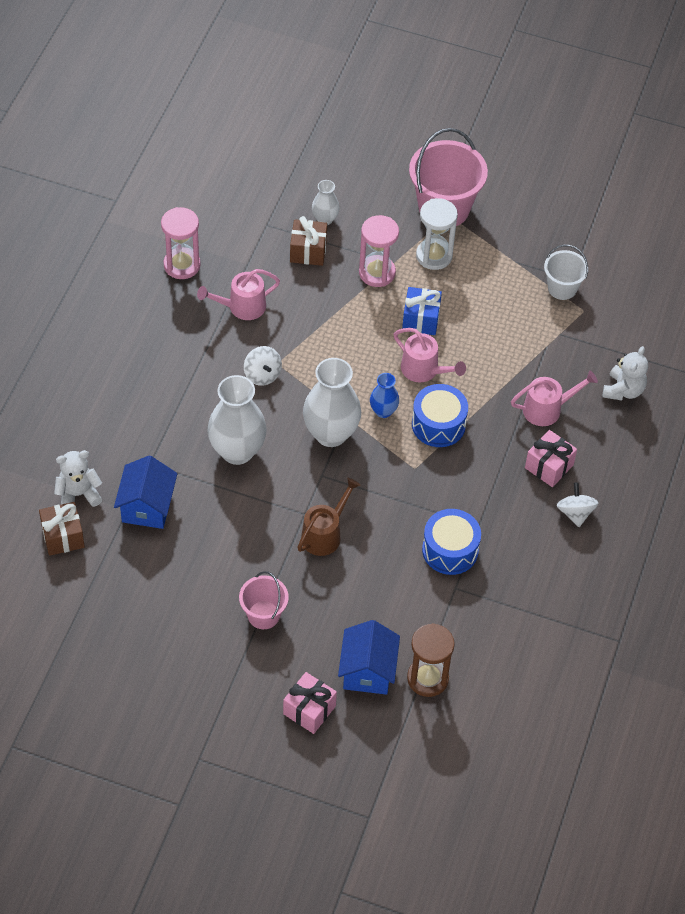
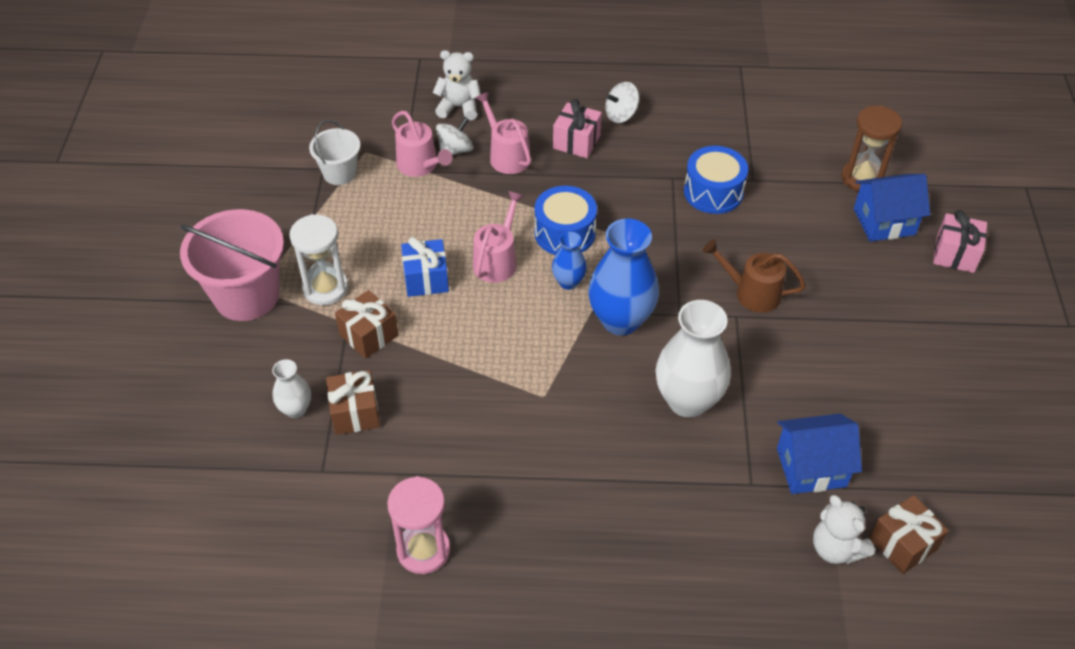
camera: 105 degrees left, 5 degrees down
pink watering can [197,269,280,320] -> pink watering can moved to [392,111,453,177]
pink bucket [239,571,289,629] -> none
white spinning top [244,346,282,386] -> white spinning top moved to [436,117,473,155]
white vase [303,358,361,447] -> blue vase [588,219,659,335]
pink hourglass [359,215,399,287] -> brown gift [335,290,399,359]

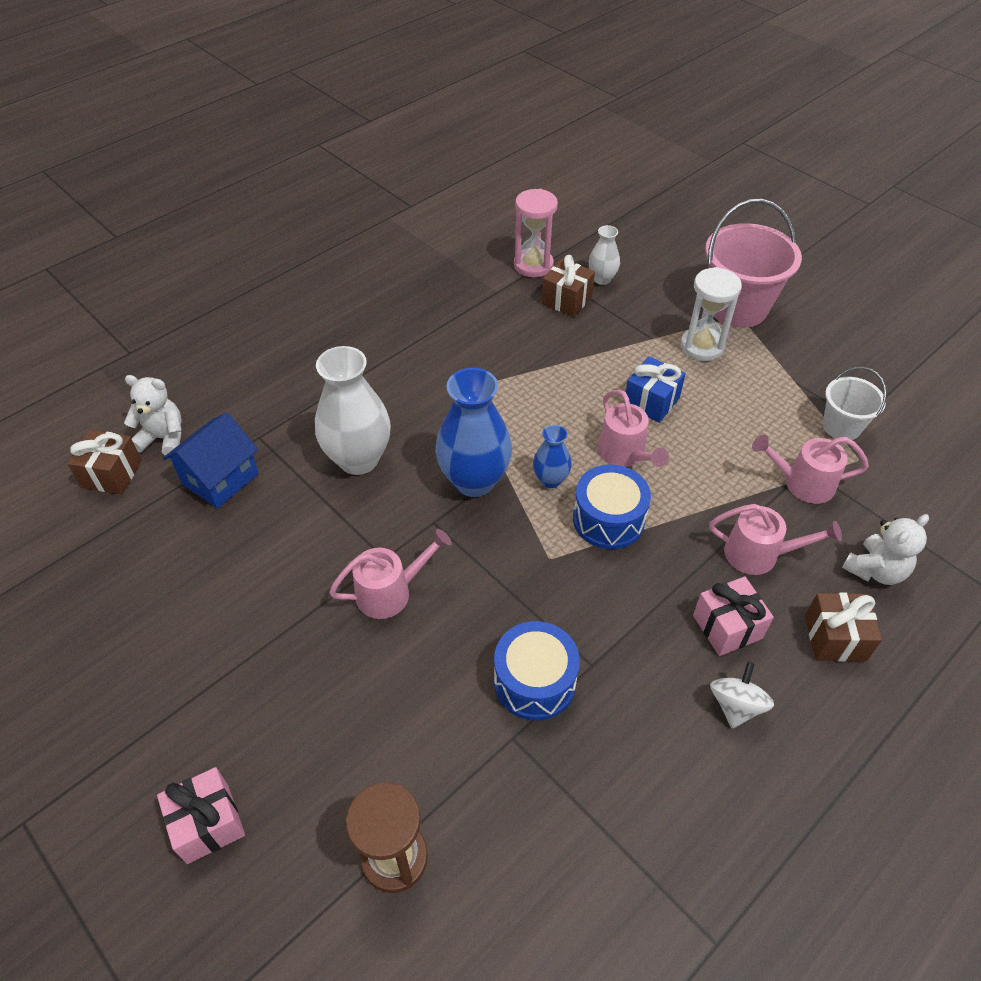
camera: 135 degrees right, 0 degrees up
brown gift [335,290,399,359] -> brown gift moved to [805,592,882,662]
pink hourglass [387,476,450,574] -> pink hourglass moved to [514,189,558,277]
white spinning top [436,117,473,155] -> none
brown watering can [703,239,806,313] -> pink watering can [329,529,452,619]
blue house [854,174,930,242] -> none

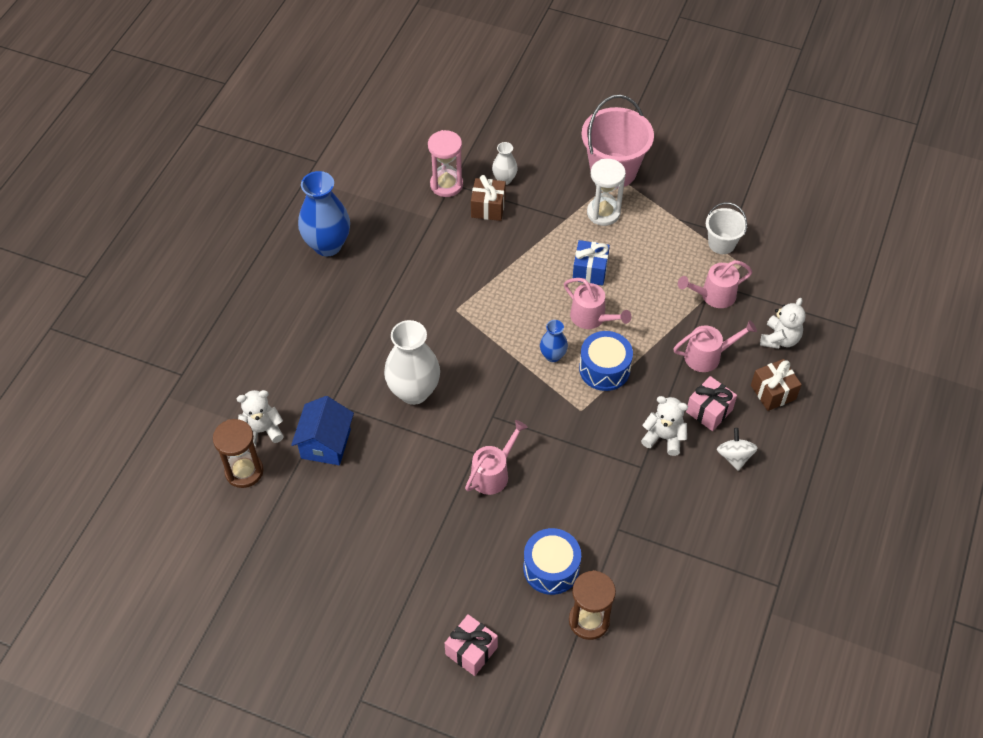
camera: 25 degrees left, 5 degrees up
brown gift [67,430,142,494] -> brown hourglass [213,419,264,488]
blue vase [435,368,512,497] -> blue vase moved to [298,171,350,256]
blue drum [494,621,580,720] -> blue drum moved to [523,528,581,595]
none -> white teddy bear [641,396,688,456]

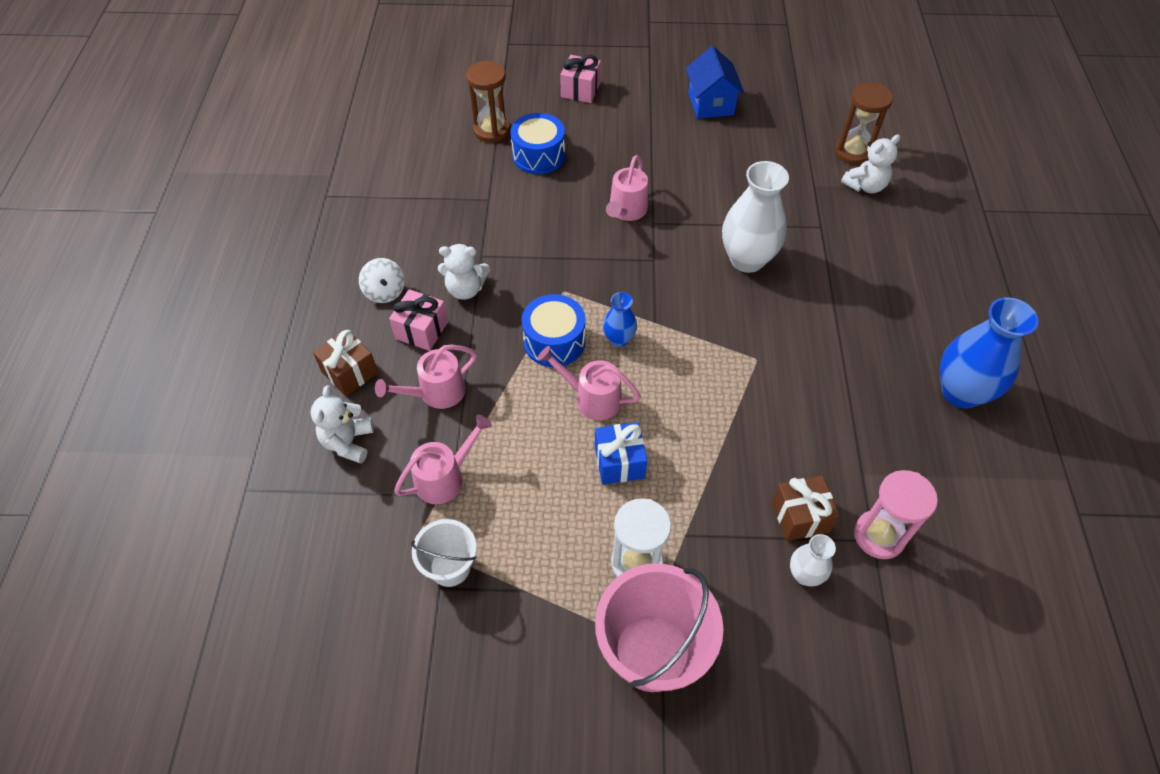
camera: 160 degrees right, 0 degrees up
blue house [291,396,354,465] -> blue house moved to [686,46,744,119]

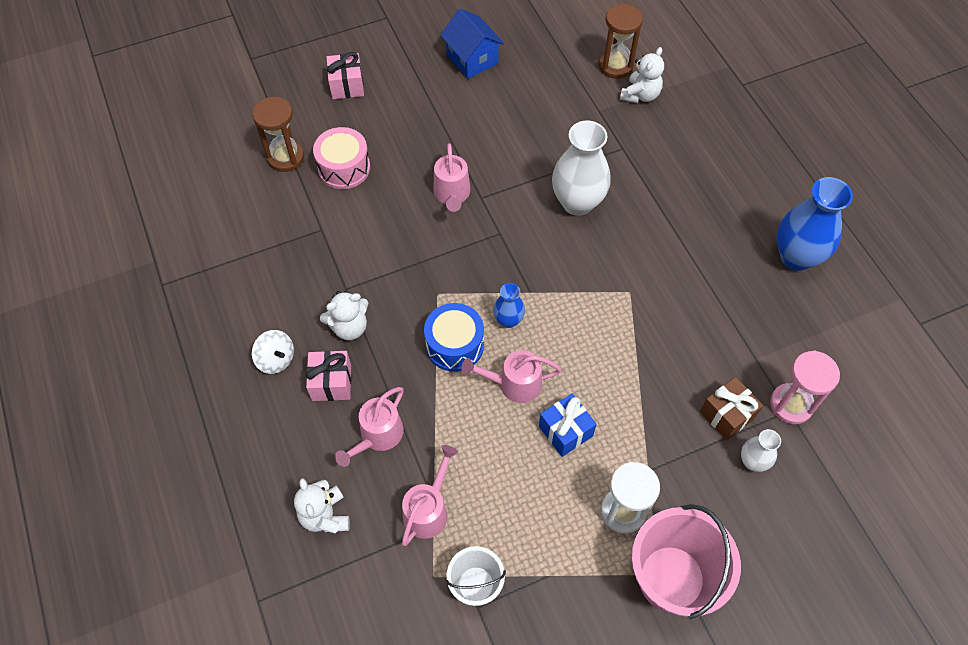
camera: 25 degrees left, 5 degrees up
brown gift [313,329,378,396] -> none
blue drum [511,113,565,174] -> pink drum [313,127,370,189]

